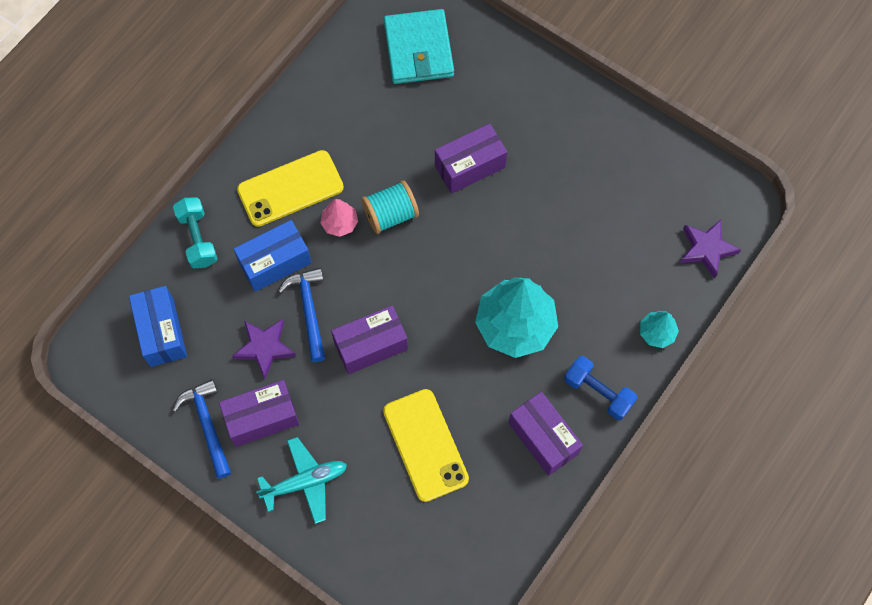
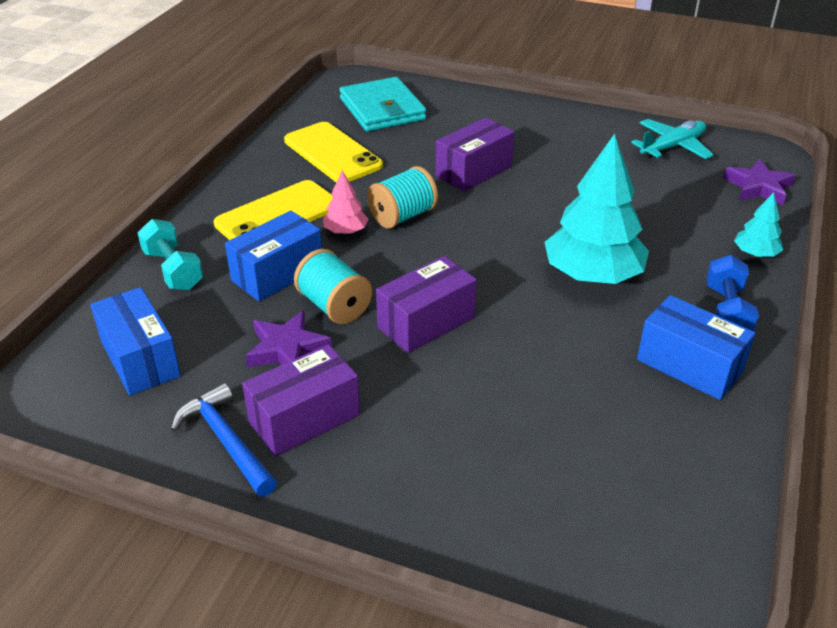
camera: 15 degrees left, 30 degrees down
turquoise plane [256,437,347,524] -> turquoise plane moved to [631,119,714,159]
blue hammer [278,268,325,362] -> turquoise spool [294,249,372,324]
yellow phone [383,389,469,502] -> yellow phone moved to [284,122,383,182]
purple box [508,391,583,476] -> blue box [637,295,755,400]
blue dumbbell [564,356,638,420] -> blue dumbbell turned 75 degrees clockwise [706,255,759,331]

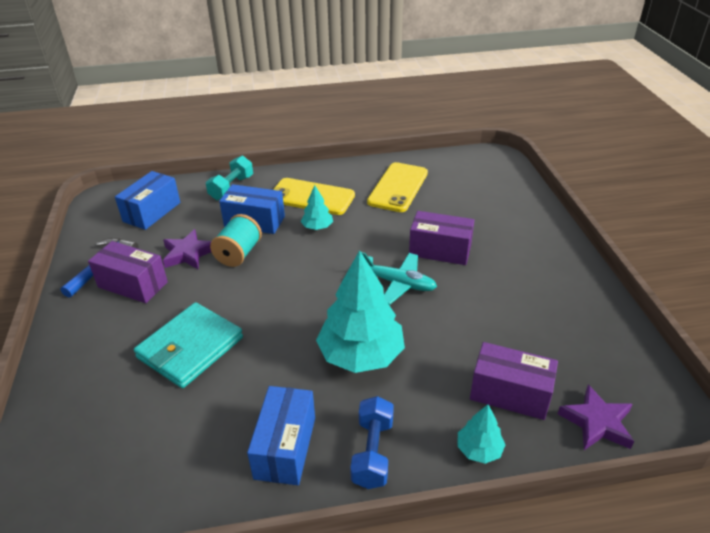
camera: 60 degrees right, 0 degrees up
pink tree [323,171,368,234] -> turquoise tree [301,185,333,230]
turquoise wallet [339,77,426,132] -> turquoise wallet moved to [134,302,243,388]
turquoise spool [367,166,438,229] -> none
purple box [376,256,477,353] -> purple box moved to [470,342,558,420]
turquoise plane [631,119,714,159] -> turquoise plane moved to [361,252,437,305]
blue dumbbell [706,255,759,331] -> blue dumbbell turned 60 degrees counterclockwise [350,396,394,489]

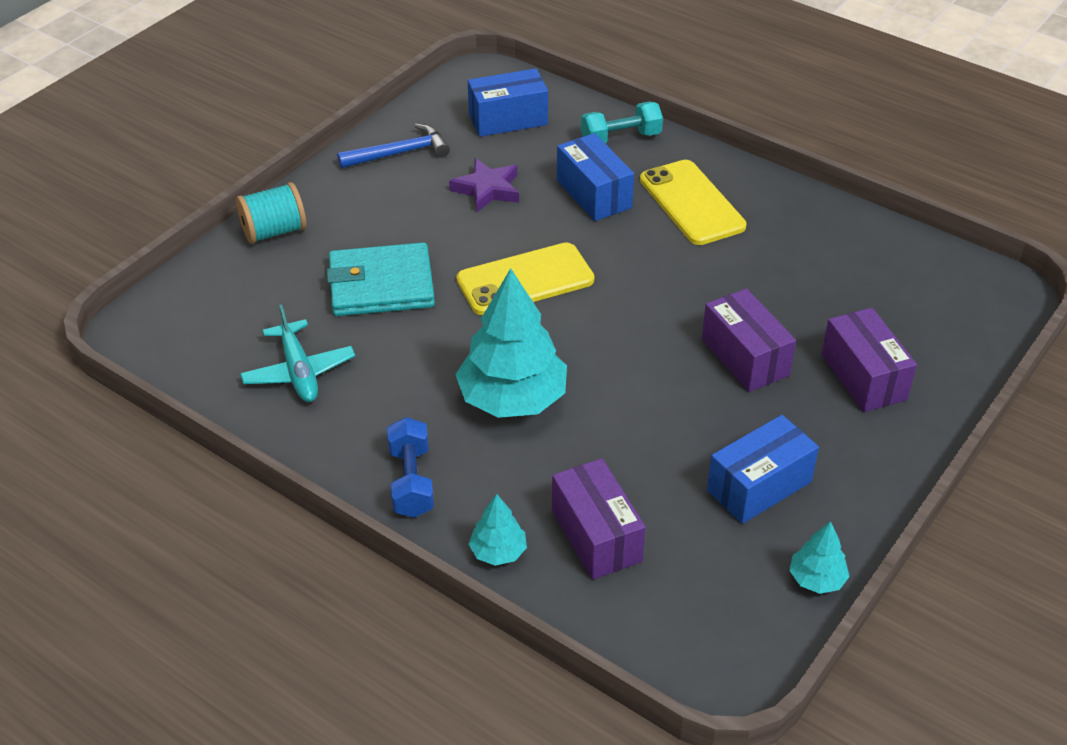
camera: 45 degrees right, 5 degrees up
purple box [88,241,168,303] -> purple box moved to [821,308,917,412]
turquoise spool [210,214,262,267] -> turquoise spool moved to [236,182,306,244]
blue box [247,386,315,485] -> blue box moved to [707,415,819,524]
turquoise tree [301,185,333,230] -> turquoise tree moved to [789,521,850,594]
blue dumbbell [350,396,394,489] -> blue dumbbell turned 60 degrees counterclockwise [387,417,434,518]
turquoise plane [361,252,437,305] -> turquoise plane moved to [240,304,355,402]
yellow phone [367,162,428,212] -> yellow phone moved to [456,243,594,315]
purple star [558,385,634,450] -> none

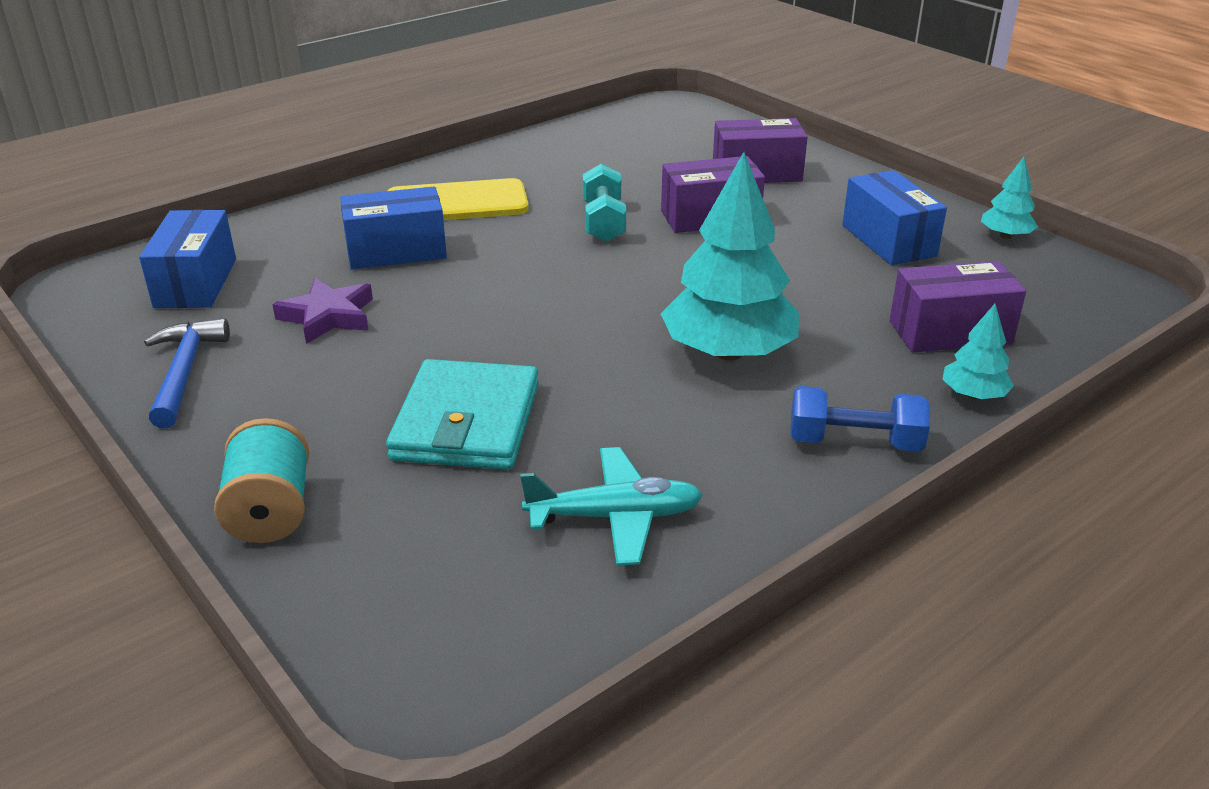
camera: 75 degrees left, 10 degrees down
yellow phone [456,243,594,315] -> none
turquoise dumbbell [581,102,663,144] -> turquoise dumbbell moved to [583,163,626,242]

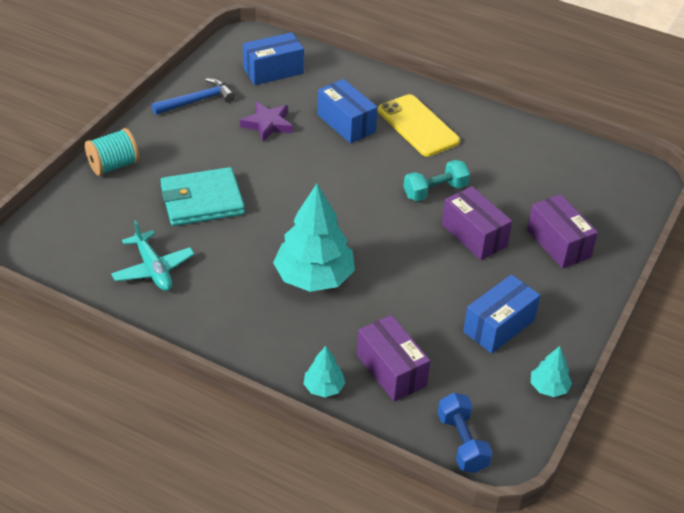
camera: 65 degrees right, 10 degrees up
blue dumbbell [790,386,930,452] -> blue dumbbell moved to [438,393,493,473]

